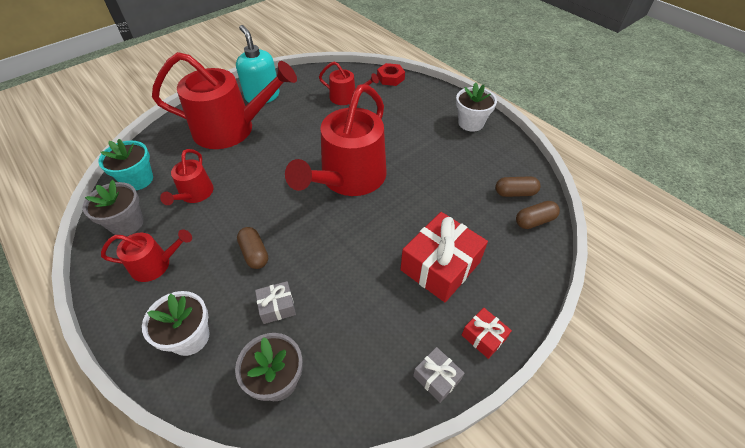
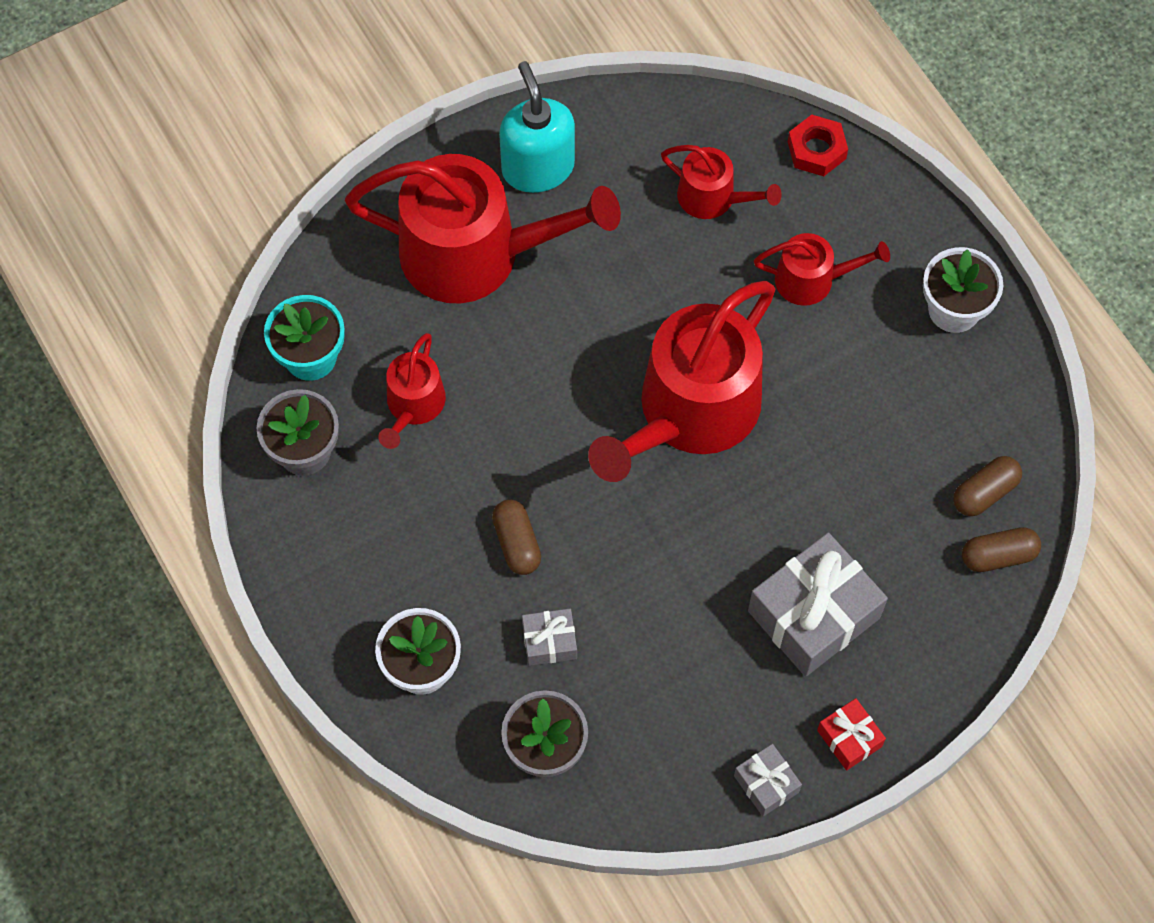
camera: 10 degrees right, 15 degrees up
red watering can [101,229,192,282] -> red watering can moved to [754,233,890,306]
red gift [400,212,488,302] -> grey gift [748,532,888,677]
brown capsule [495,176,541,197] -> brown capsule turned 45 degrees counterclockwise [953,456,1022,516]

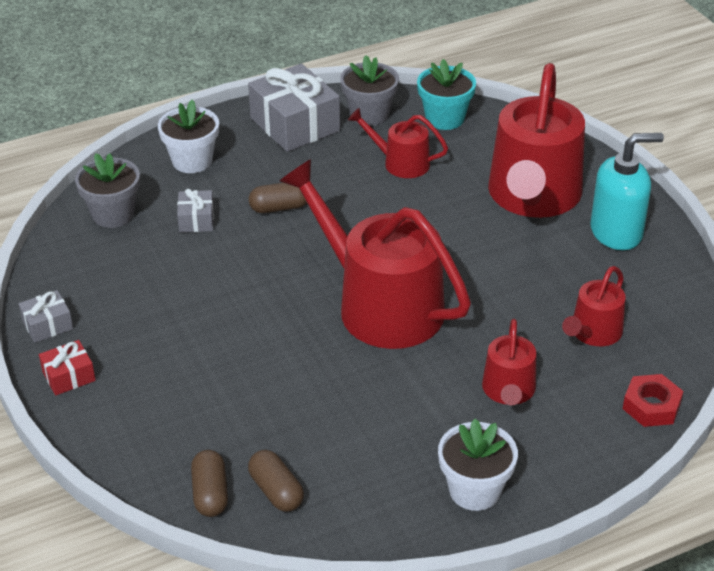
camera: 95 degrees right, 25 degrees down
grey gift [748,532,888,677] -> grey gift moved to [248,64,340,152]

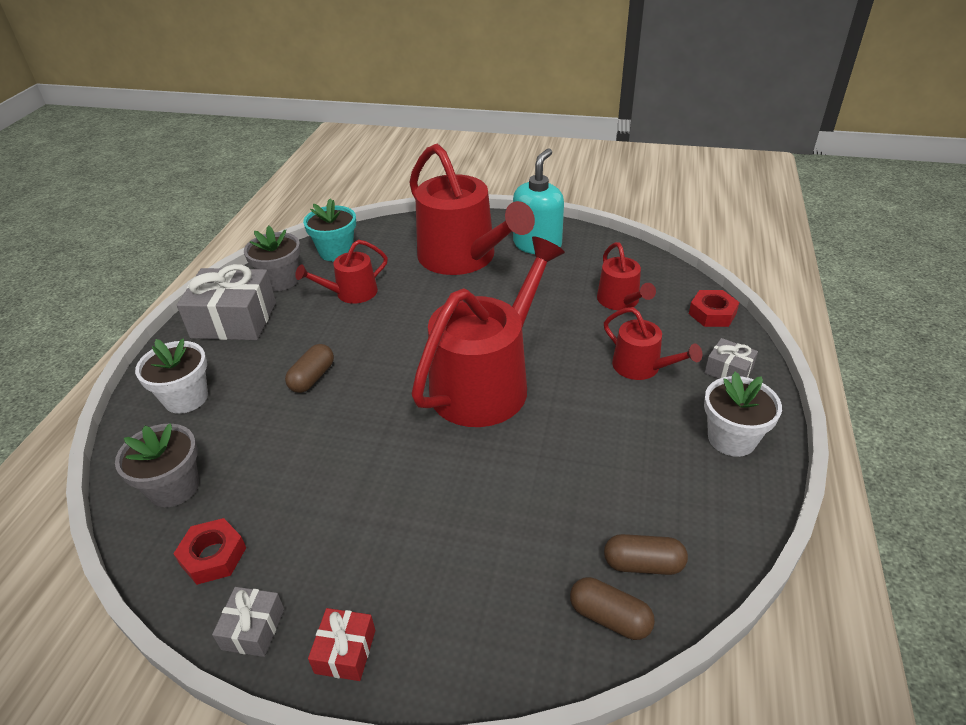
camera: 50 degrees left, 0 degrees up
grey gift [177,189,214,233] -> grey gift moved to [704,338,758,379]
red watering can [280,159,471,349] -> red watering can turned 135 degrees clockwise [411,237,565,427]
none -> red nut [173,518,246,585]

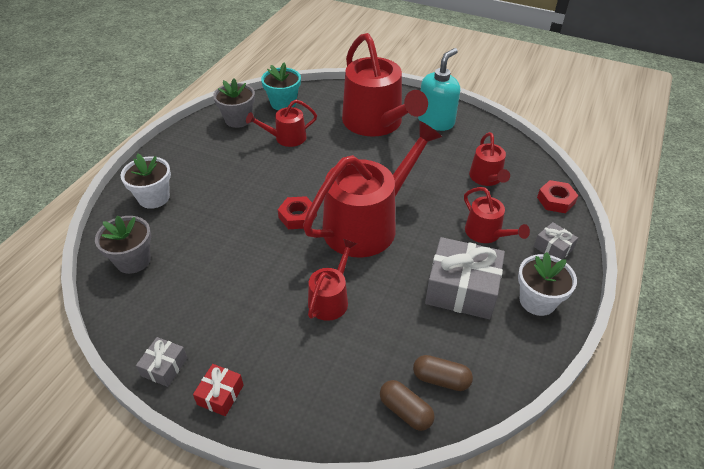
camera: 10 degrees right, 5 degrees up
red nut [173,518,246,585] -> red nut moved to [278,196,317,229]
grey gift [177,264,276,340] -> grey gift moved to [425,237,505,319]
brown capsule [285,344,334,393] -> none
none -> red watering can [308,239,357,321]

